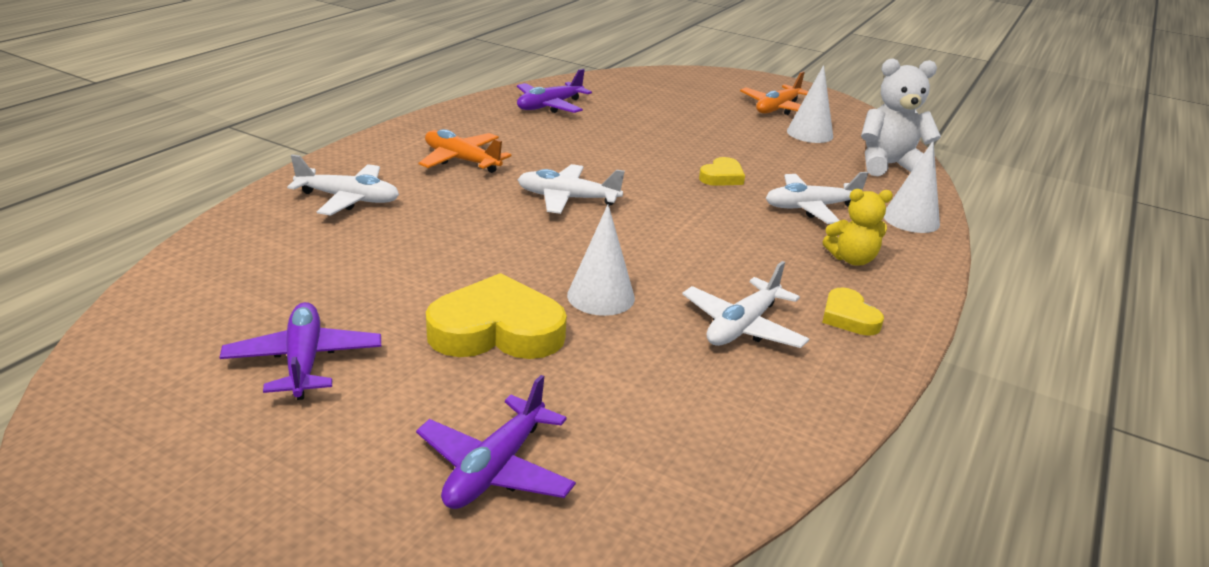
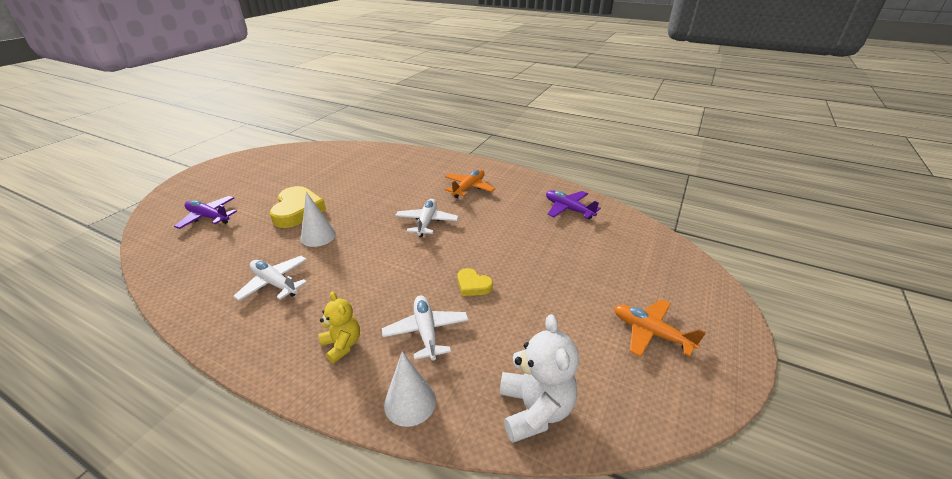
camera: 90 degrees right, 5 degrees up
purple plane [220,302,381,400] -> none
white plane [287,155,399,216] -> none
white cone [787,65,833,143] -> none
yellow heart [822,287,884,336] -> none
yellow teddy bear [823,189,893,266] -> yellow teddy bear turned 150 degrees clockwise [319,292,360,363]

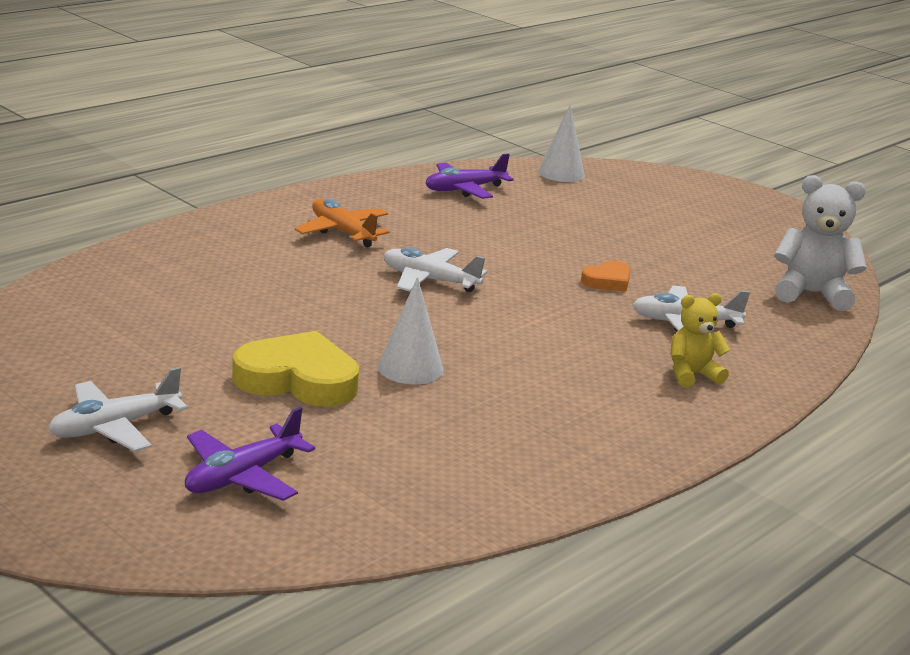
camera: 75 degrees left, 10 degrees down
white plane [233,256,307,301] -> white plane moved to [48,367,188,452]
white cone [384,351,436,427] -> white cone moved to [538,105,585,182]
yellow heart [458,268,493,296] -> orange heart [581,261,631,292]
orange plane [614,299,706,357] -> none

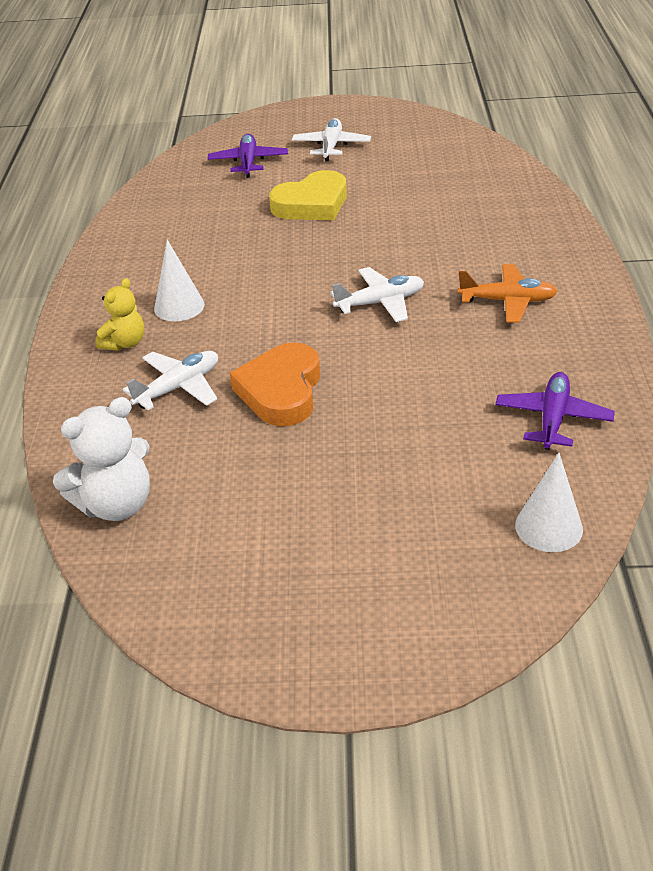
camera: 140 degrees right, 15 degrees up
white cone [378,277,443,384] -> white cone moved to [154,240,204,321]
orange heart [581,261,631,292] -> orange heart [230,343,320,426], size x1.90

